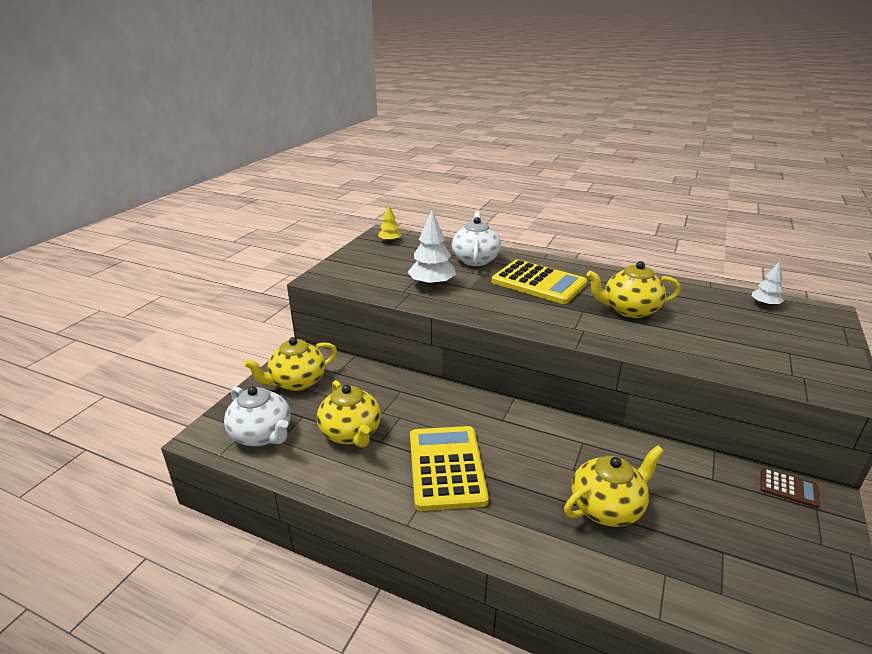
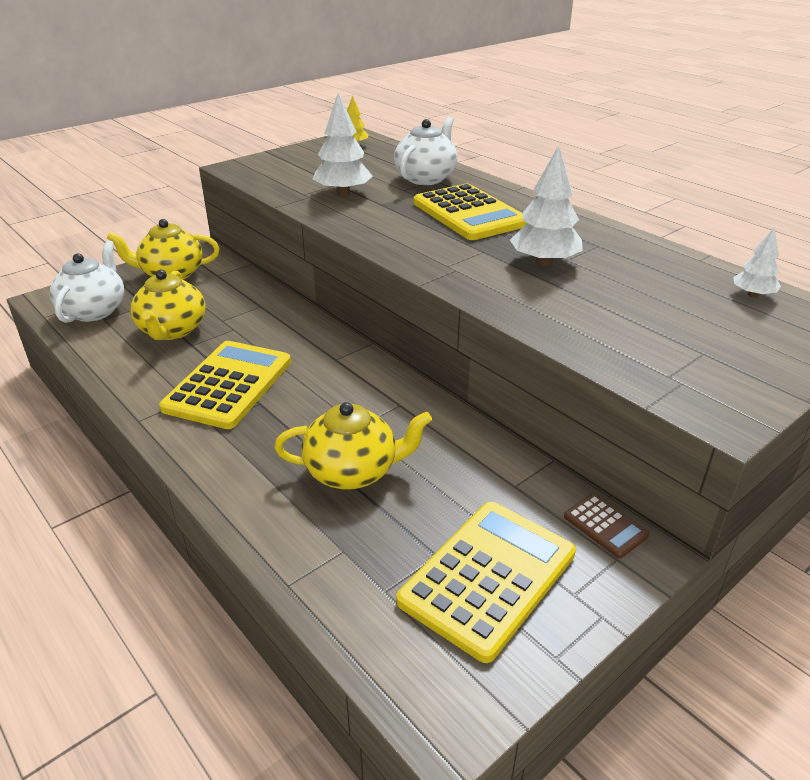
camera: 25 degrees right, 5 degrees up
white teapot [224,386,291,446] -> white teapot turned 150 degrees counterclockwise [50,240,124,323]
yellow teapot [587,261,681,318] -> white tree [510,145,583,266]
none -> yellow calculator [396,502,576,663]

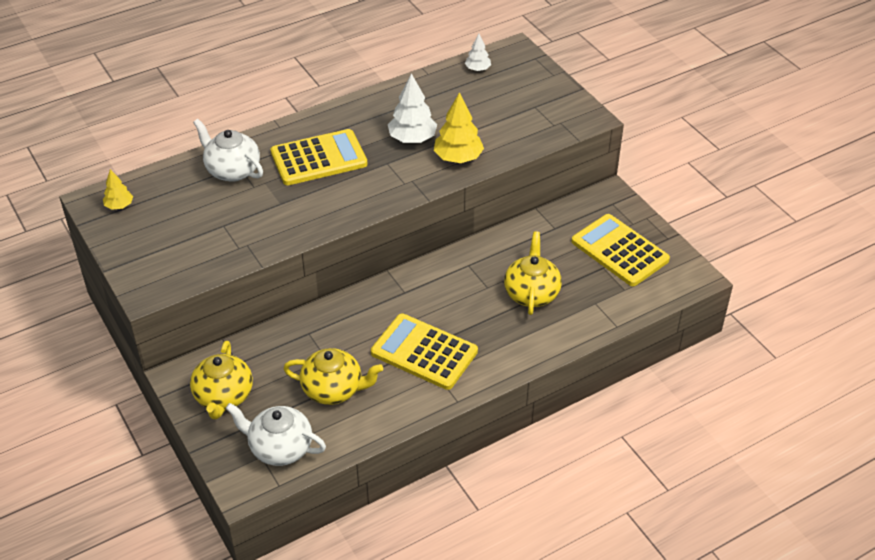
camera: 80 degrees left, 10 degrees up
white tree [312,92,373,196] -> none
brown calculator [564,494,649,558] -> none
none -> yellow tree [434,92,484,163]

